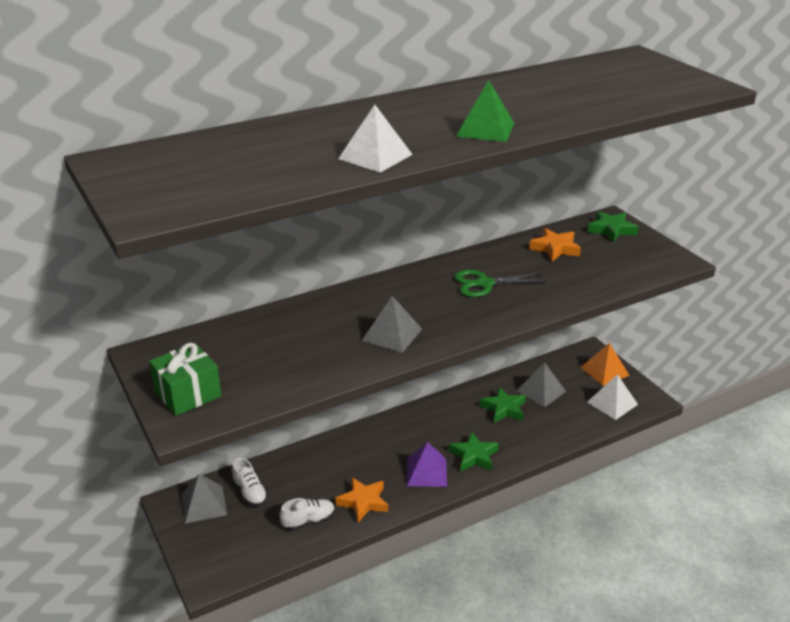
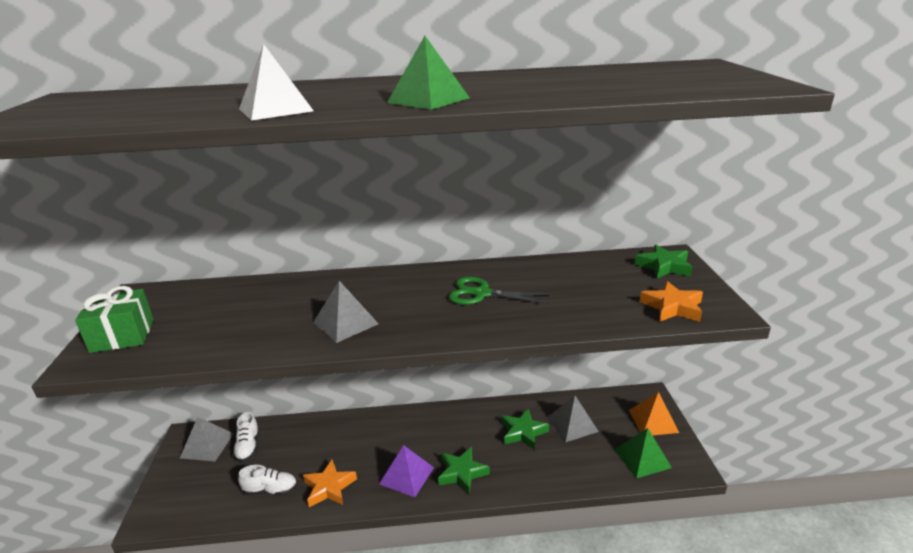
camera: 25 degrees right, 5 degrees down
orange star [529,228,581,261] -> orange star moved to [639,281,703,322]
white pyramid [587,374,638,420] -> green pyramid [615,428,672,478]

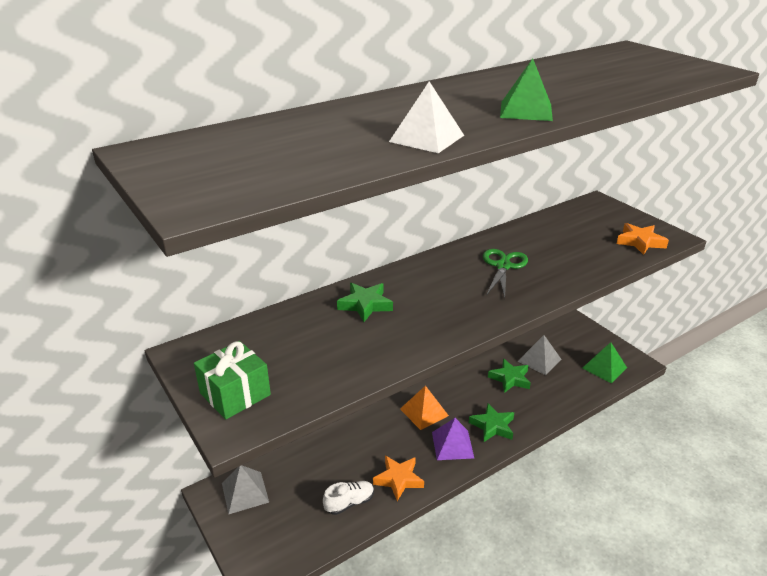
camera: 30 degrees left, 5 degrees up
white shoe [233,412,259,462] -> none
grey pyramid [313,281,379,343] -> none
green scissors [448,277,551,305] -> green scissors turned 120 degrees clockwise [483,249,528,298]
orange pyramid [629,392,679,435] -> orange pyramid moved to [400,385,449,430]
green star [635,245,692,279] -> green star moved to [337,283,393,322]

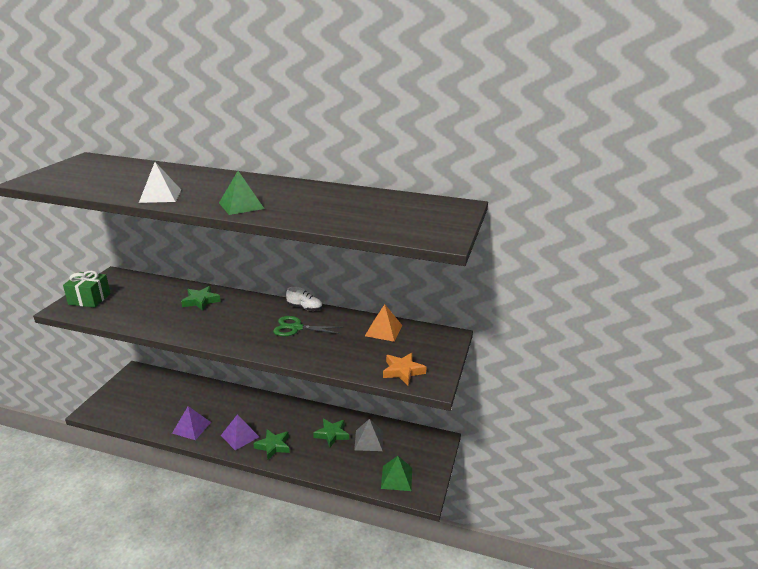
camera: 50 degrees right, 5 degrees down
grey pyramid [222,465,269,514] -> none
white shoe [323,481,374,515] -> white shoe moved to [286,287,322,311]
orange star [373,456,424,501] -> purple pyramid [172,406,211,440]
orange pyramid [400,385,449,430] -> orange pyramid moved to [365,304,403,342]
green scissors [483,249,528,298] -> green scissors turned 150 degrees counterclockwise [273,316,343,336]

